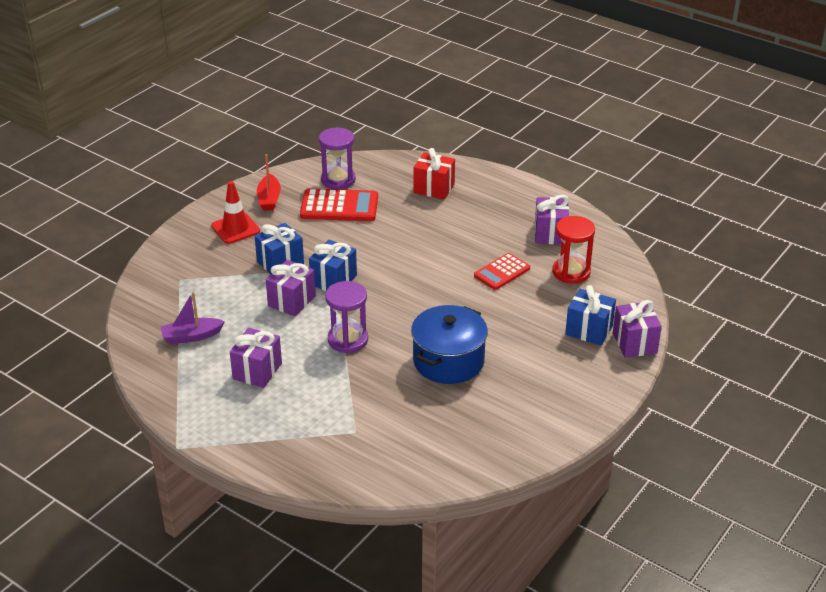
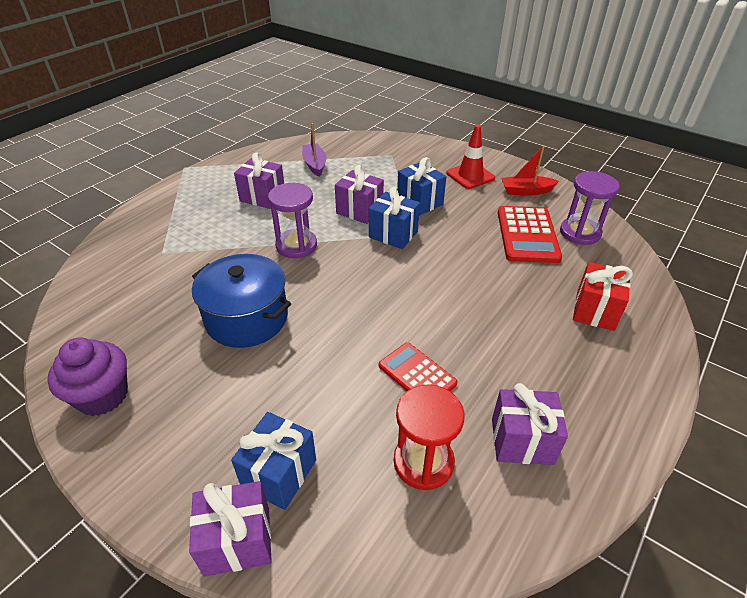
camera: 90 degrees right, 5 degrees up
none -> purple cupcake [47,337,128,416]

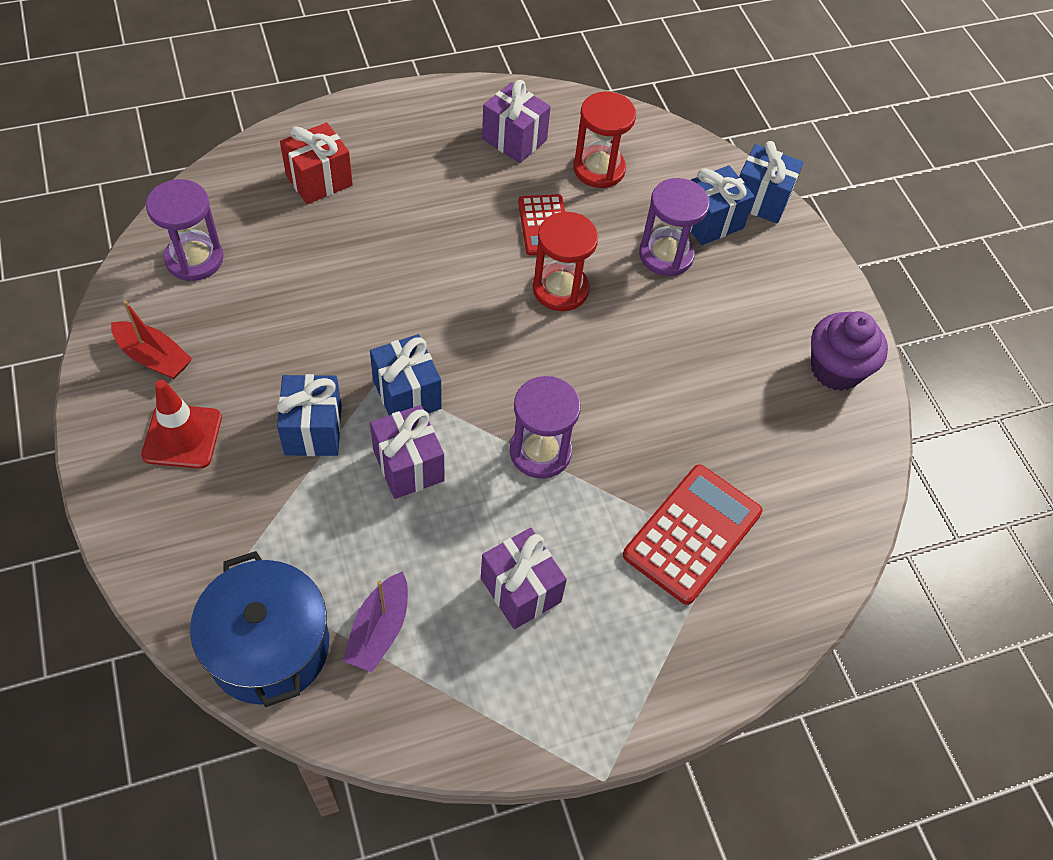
camera: 150 degrees left, 15 degrees up
purple gift [189,481,272,577] -> blue gift [739,141,804,224]
blue pot [192,254,291,348] -> blue pot moved to [190,551,329,707]
red calculator [498,206,562,263] -> red calculator moved to [623,464,763,605]
none -> red hourglass [533,212,598,311]
none -> purple hourglass [639,178,710,276]

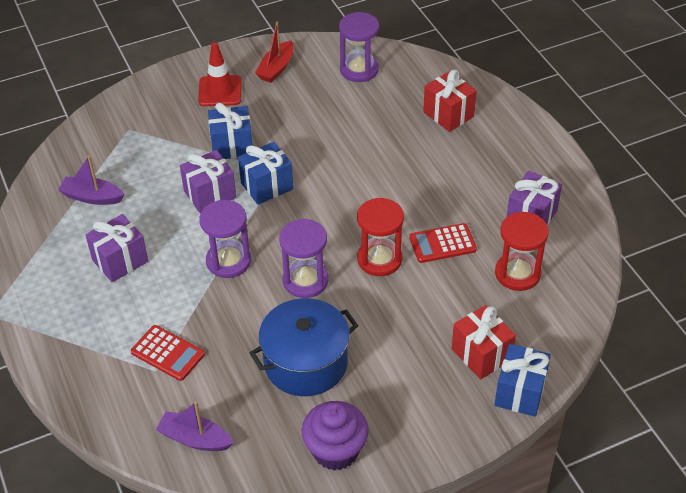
camera: 90 degrees right, 10 degrees down
blue pot [190,551,329,707] -> blue pot moved to [250,298,358,396]
red calculator [623,464,763,605] -> red calculator [131,325,205,381], size x0.65
purple hourglass [639,178,710,276] -> purple hourglass moved to [279,219,328,298]
blue gift [690,165,755,245] -> red gift [451,305,516,379]
none -> purple boat [156,401,233,451]

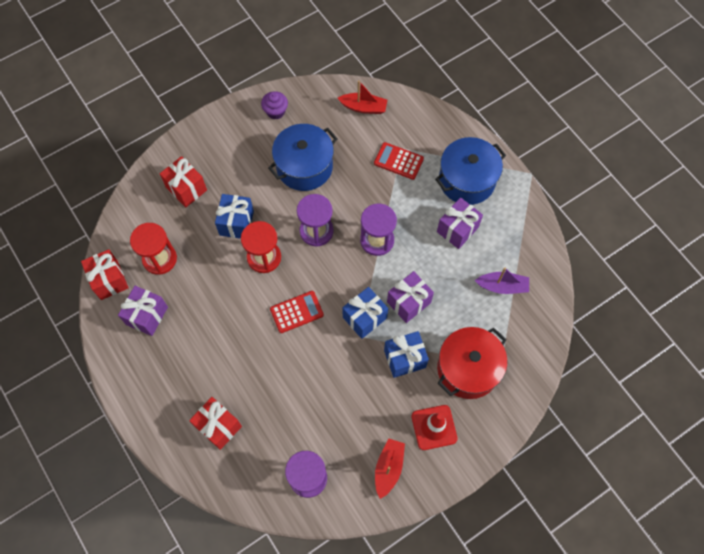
camera: 170 degrees right, 20 degrees up
purple boat [156,401,233,451] -> red boat [338,80,387,114]
purple cupcake [302,401,369,471] -> purple cupcake [261,91,288,120], size x0.65
red calculator [409,223,477,263] -> red calculator moved to [270,291,324,333]
blue gift [494,344,551,417] -> blue gift moved to [215,194,254,239]
none -> red gift [81,249,129,300]
none -> blue pot [435,137,506,205]
none -> red pot [437,327,507,399]

